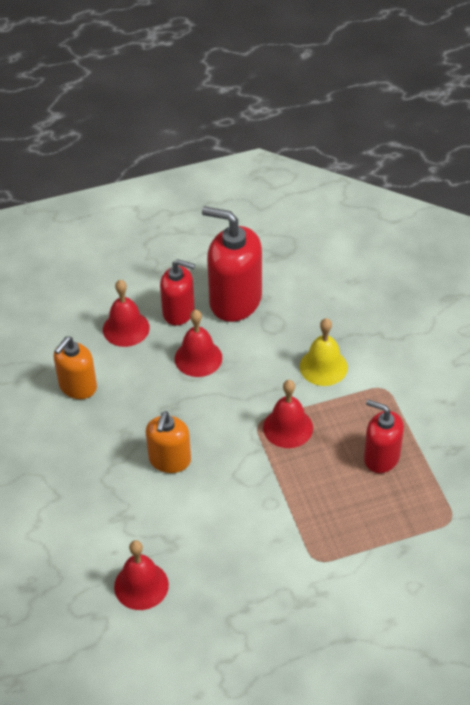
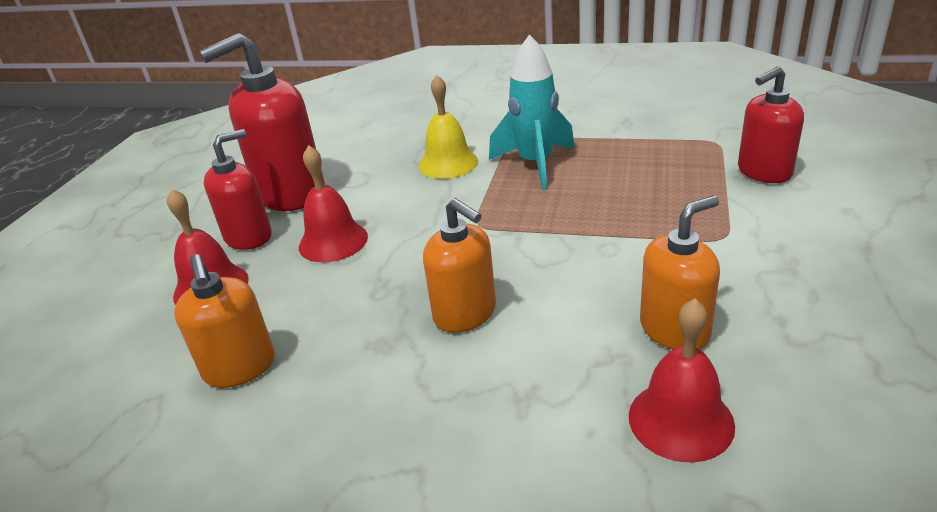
camera: 55 degrees left, 15 degrees down
red bell [263,380,313,448] -> none
red soap dispenser [364,400,404,473] -> red soap dispenser moved to [738,66,804,183]
none -> turquoise rocket [489,34,575,190]
none -> orange soap dispenser [640,196,720,349]

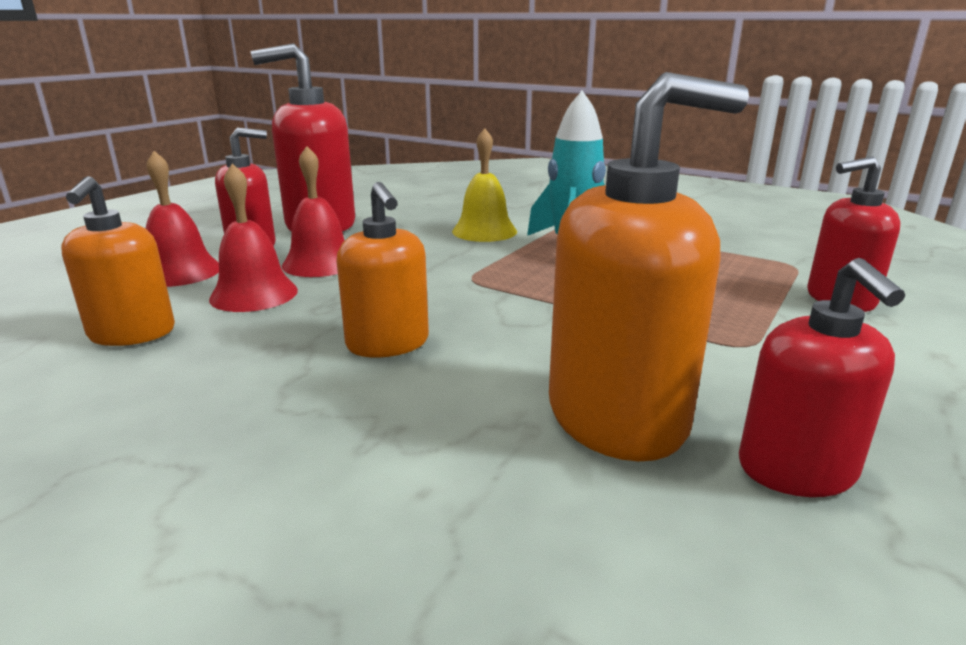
camera: 15 degrees right, 10 degrees down
red bell [629,299,735,463] -> red bell moved to [209,163,298,312]
orange soap dispenser [640,196,720,349] -> orange soap dispenser [549,72,749,461], size x1.61
none -> red soap dispenser [739,258,905,497]

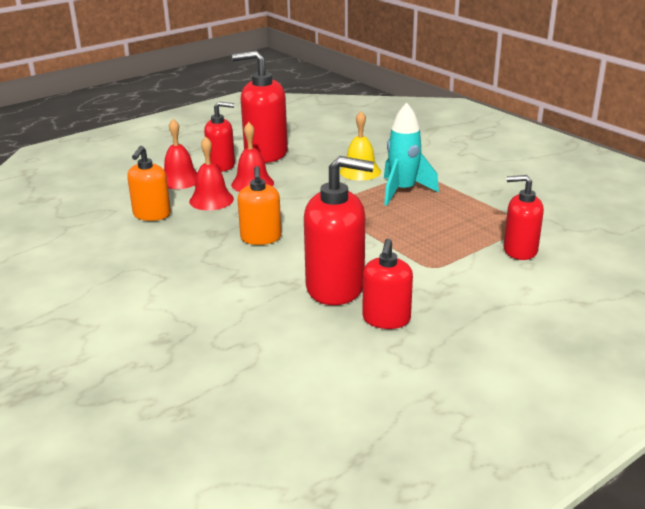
camera: 20 degrees right, 5 degrees up
orange soap dispenser [549,72,749,461] -> red soap dispenser [304,156,374,305]

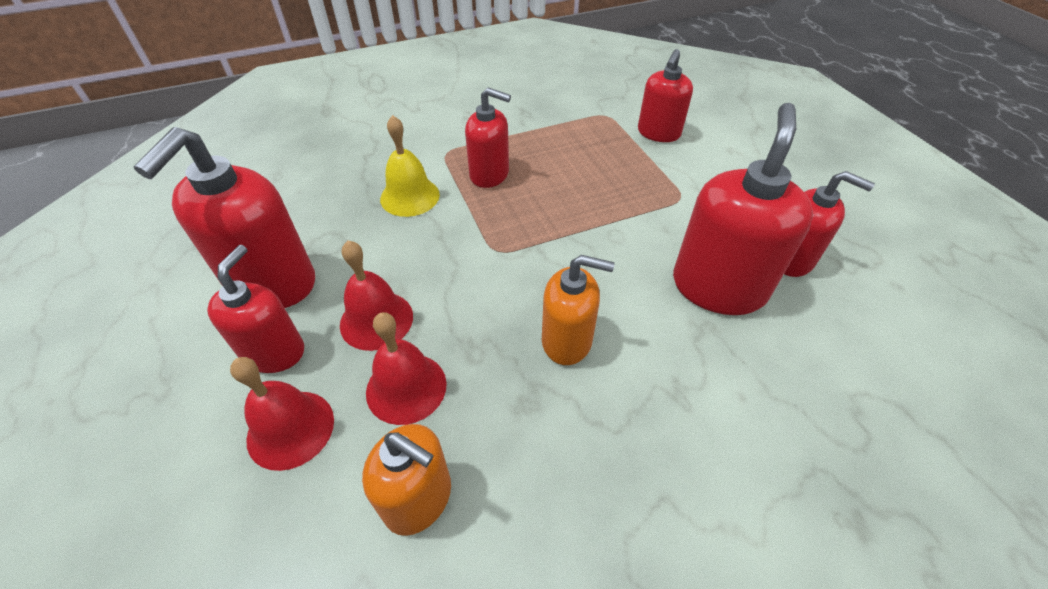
camera: 75 degrees left, 20 degrees up
turquoise rocket [384,103,439,206] -> red soap dispenser [465,87,511,188]

